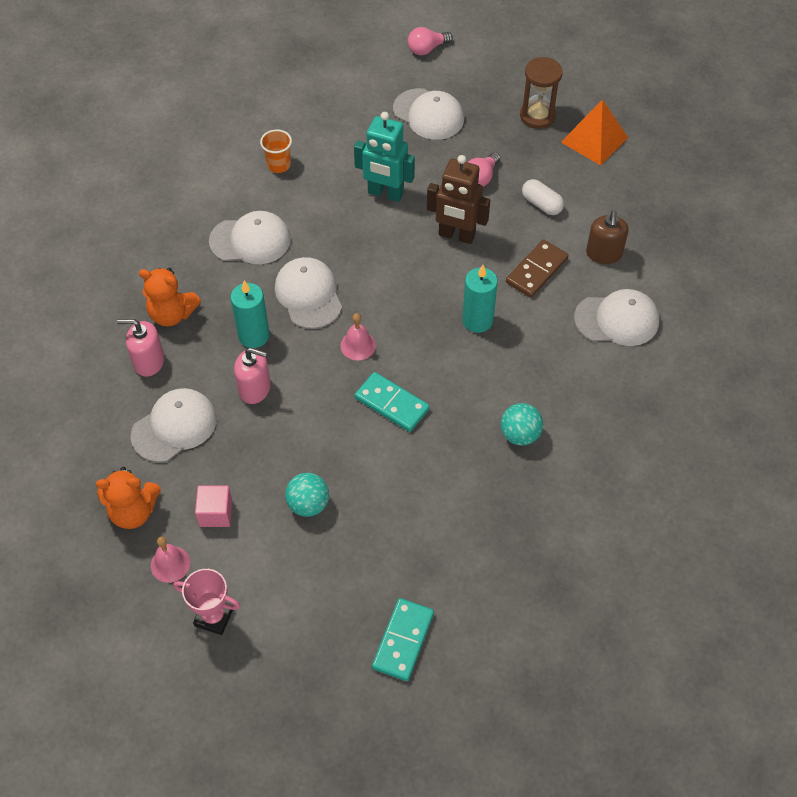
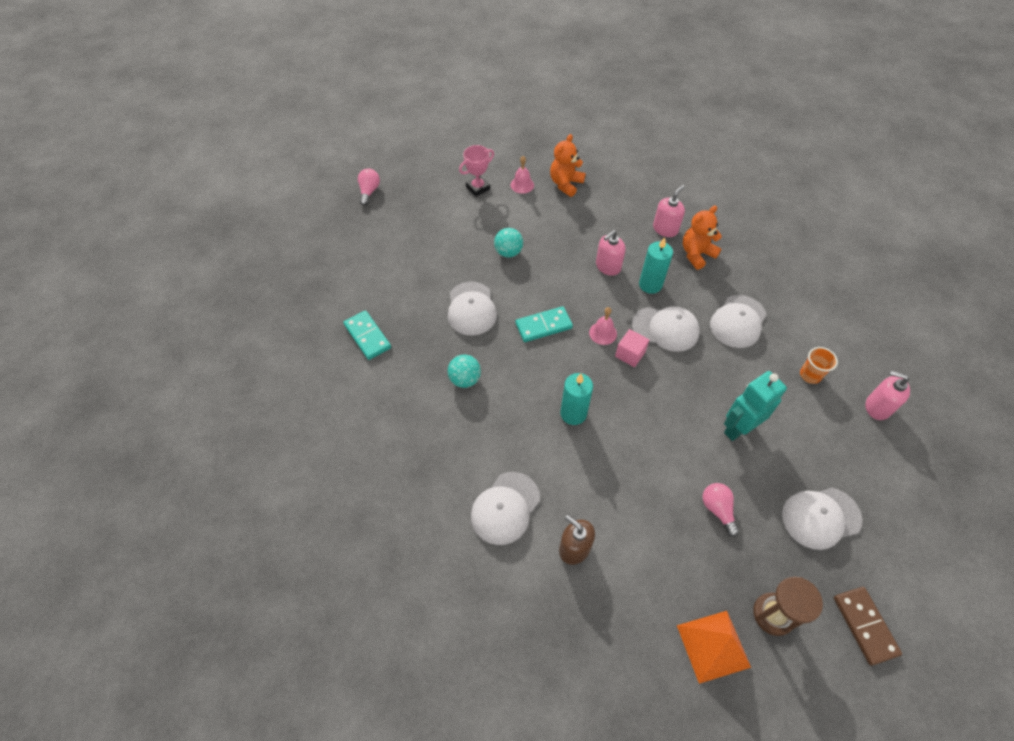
camera: 125 degrees right, 0 degrees up
white cap [131,388,217,463] -> white cap moved to [448,282,497,335]
pink cube [195,486,232,527] -> pink cube moved to [615,329,649,367]
turquoise domino [372,598,434,681] -> turquoise domino moved to [343,310,391,360]
pink light bulb [408,27,453,55] -> pink light bulb moved to [358,168,380,206]
brown robot [427,155,490,244] -> none
brown domino [506,240,568,298] -> brown domino moved to [834,587,902,666]
white capsule [522,179,564,215] -> none
none -> pink soap dispenser [865,371,910,420]

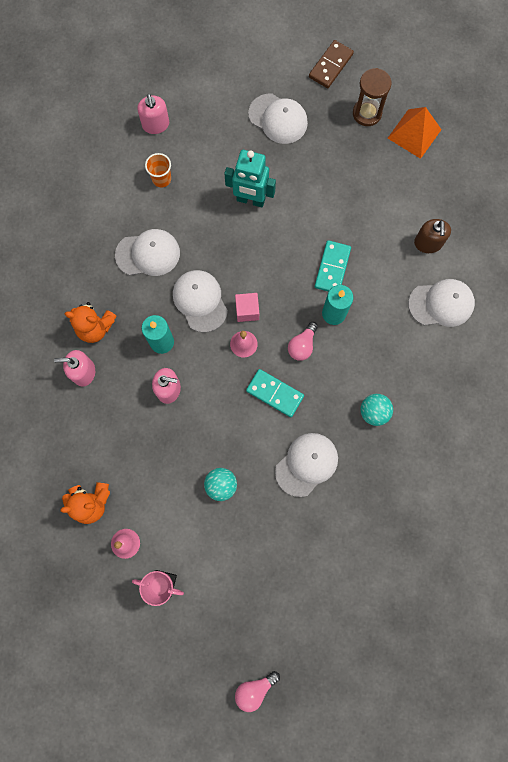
camera: 130 degrees left, 20 degrees up
turquoise domino [343,310,391,360] -> turquoise domino moved to [315,240,351,292]
pink light bulb [702,483,739,537] -> pink light bulb moved to [288,322,318,361]

